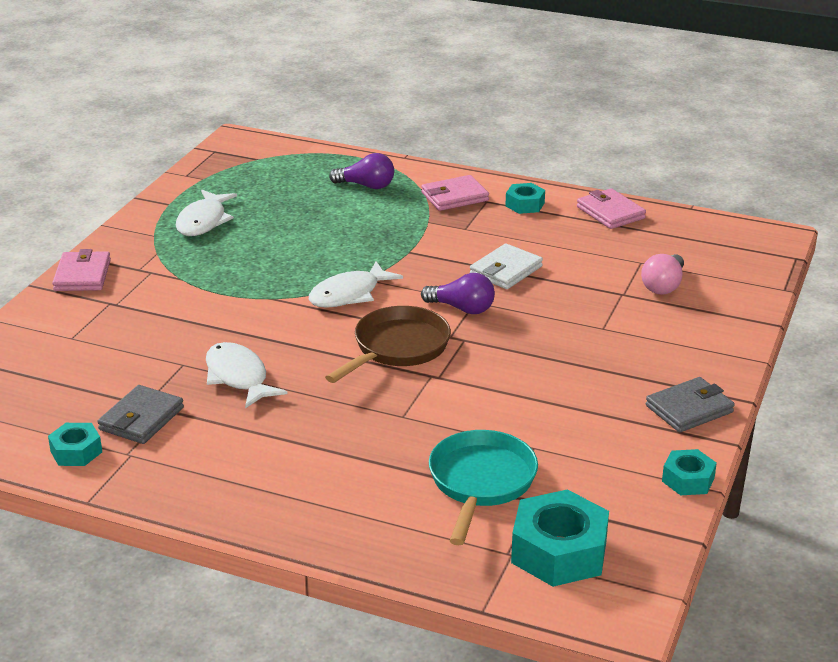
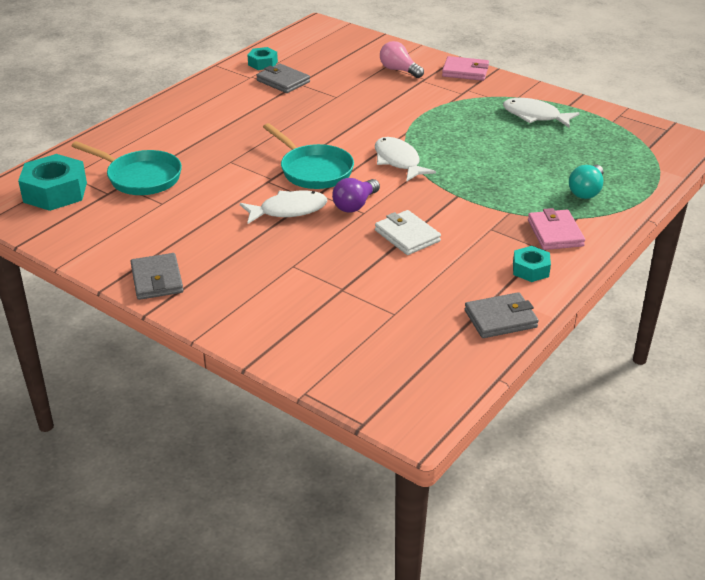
camera: 105 degrees right, 5 degrees up
white fish [206,342,287,409] -> white fish moved to [240,191,327,224]
brown pan [325,306,451,383] -> turquoise pan [263,123,354,189]
purple light bulb [329,153,394,189] -> turquoise light bulb [569,165,603,199]
pink wallet [577,188,646,229] -> grey wallet [465,292,539,338]
pink light bulb [641,254,684,295] -> pink light bulb moved to [380,41,424,78]
turquoise nut [662,449,717,495] -> none

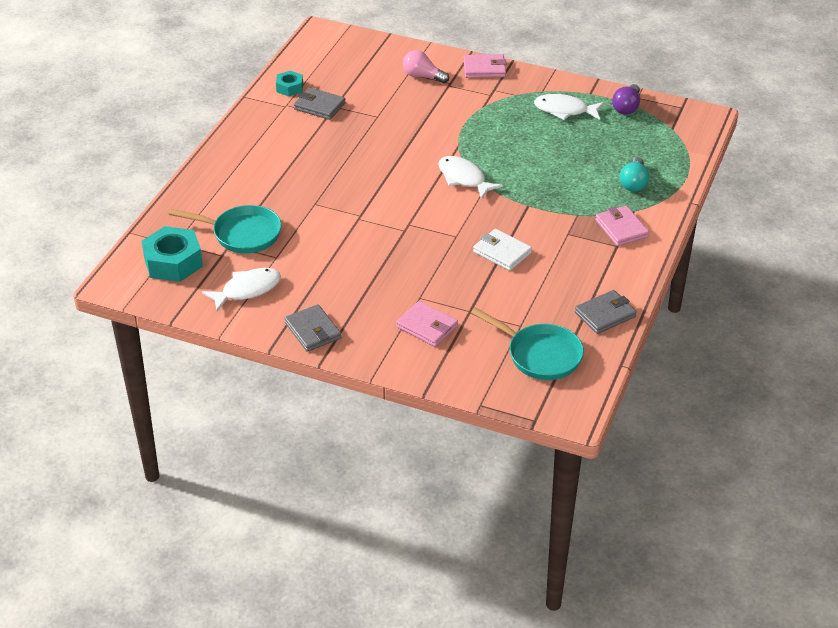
camera: 15 degrees left, 5 degrees up
white fish [240,191,327,224] -> white fish moved to [202,268,281,311]
turquoise pan [263,123,354,189] -> turquoise pan moved to [471,307,584,380]
purple light bulb [332,178,380,213] -> purple light bulb moved to [612,84,640,114]
turquoise nut [513,246,551,282] -> none
none -> pink wallet [396,301,458,347]

